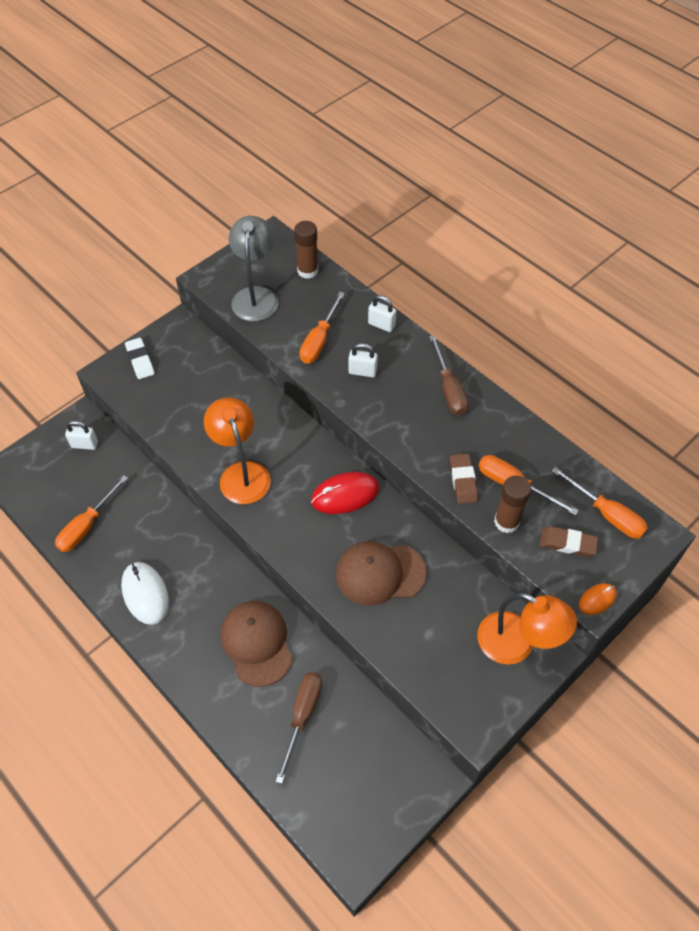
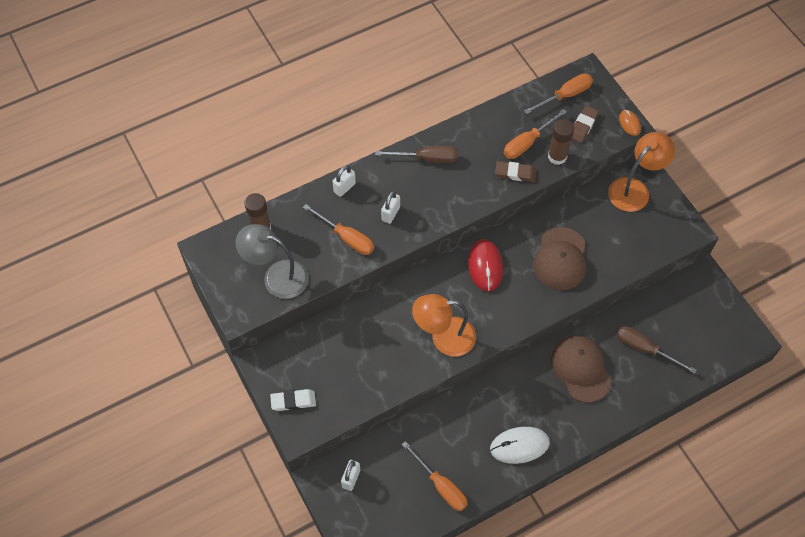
camera: 75 degrees left, 5 degrees up
brown cap [220,601,293,687] -> brown cap turned 75 degrees clockwise [551,336,612,403]

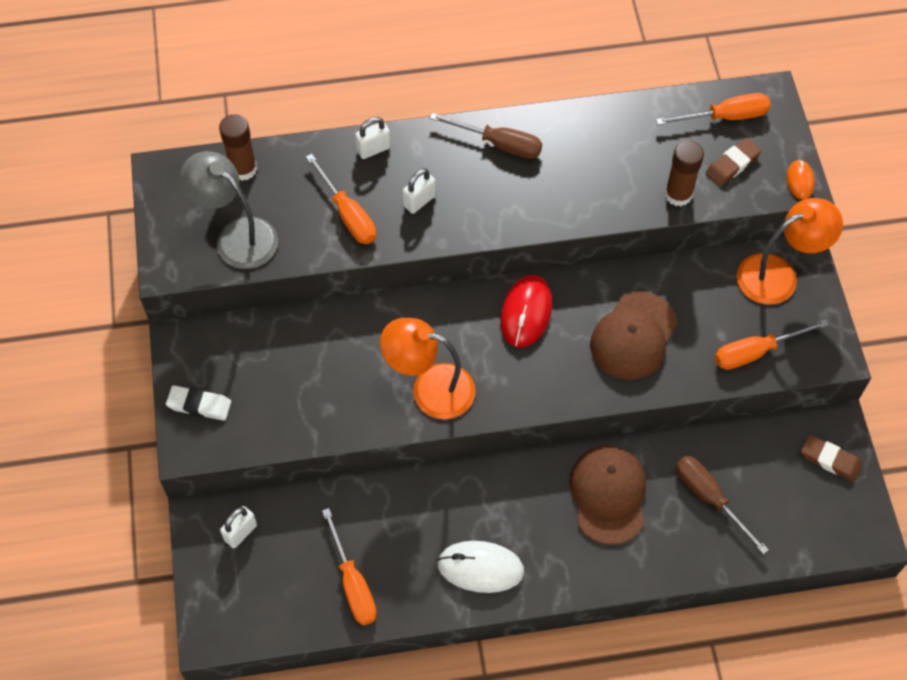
camera: 20 degrees right, 0 degrees up
brown eraser [495,161,536,182] -> brown eraser moved to [801,435,862,482]
orange screwdriver [504,109,567,159] -> orange screwdriver moved to [715,319,829,370]

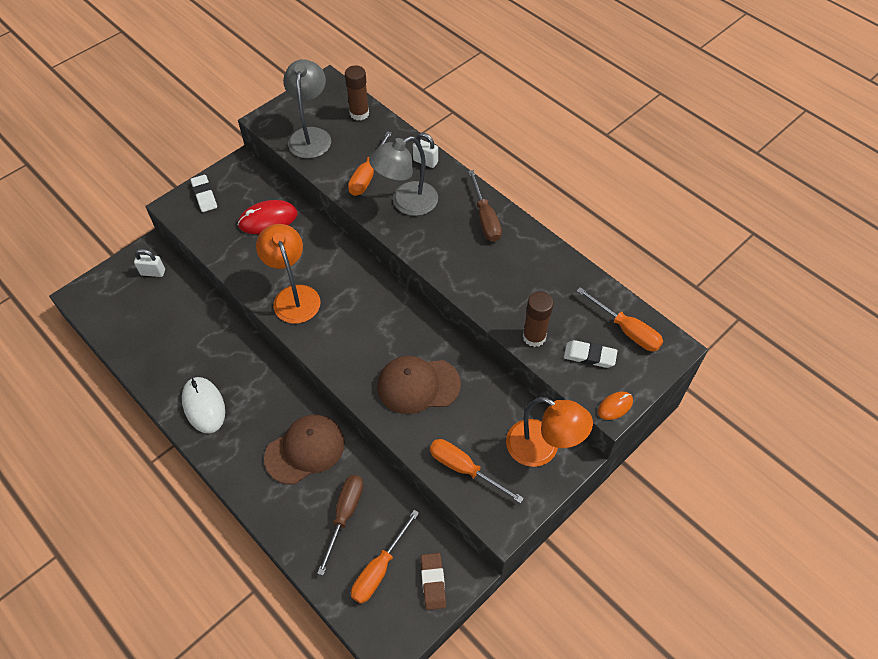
camera: 55 degrees right, 5 degrees down
orange screwdriver [322,508,377,625] -> orange screwdriver moved to [351,510,419,604]
white padlock [403,168,436,214] -> grey lamp [369,136,438,216]
red mouse [500,275,552,348] -> red mouse moved to [237,200,298,234]
brown eraser [705,138,762,186] -> white eraser [564,340,618,368]

